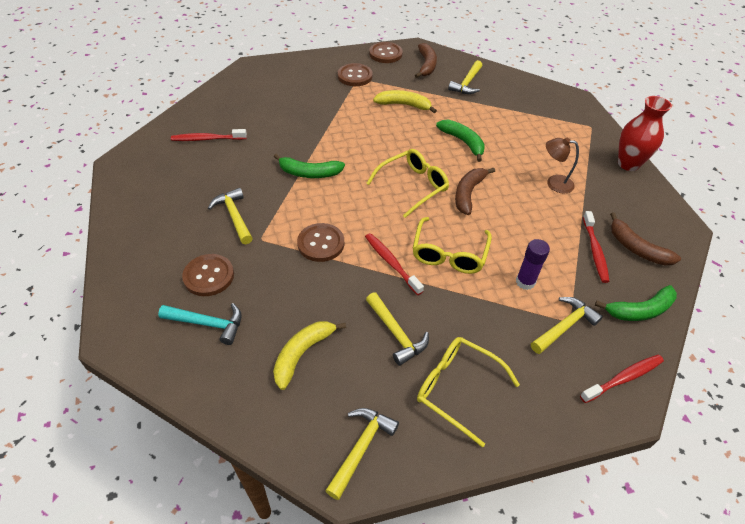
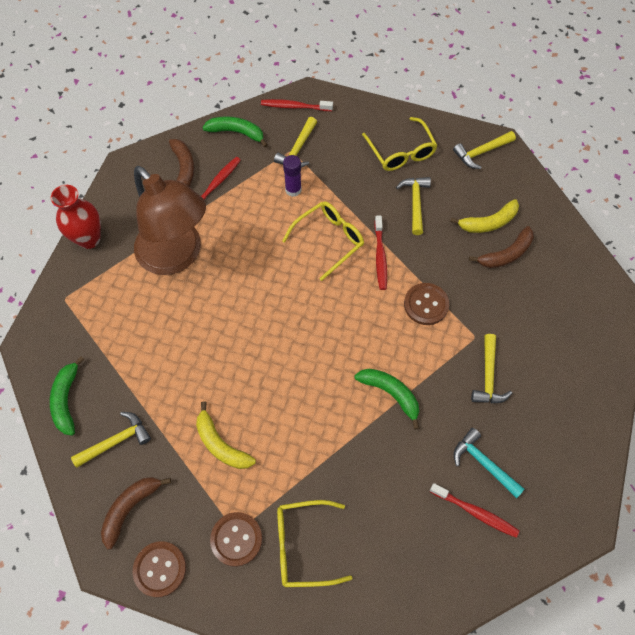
camera: 145 degrees left, 15 degrees up
turquoise hammer [158,303,242,345] -> turquoise hammer moved to [454,428,524,498]
brown button [182,254,234,296] -> none
yellow glasses [366,149,449,218] -> yellow glasses moved to [277,500,352,587]
green banana [436,120,485,162] -> green banana moved to [50,356,84,436]
brown banana [455,168,495,215] -> brown banana moved to [469,226,534,268]
yellow hammer [531,297,603,354] -> yellow hammer turned 60 degrees counterclockwise [274,117,317,168]
brown lamp [546,138,579,194] -> brown lamp [134,166,206,275], size x2.42

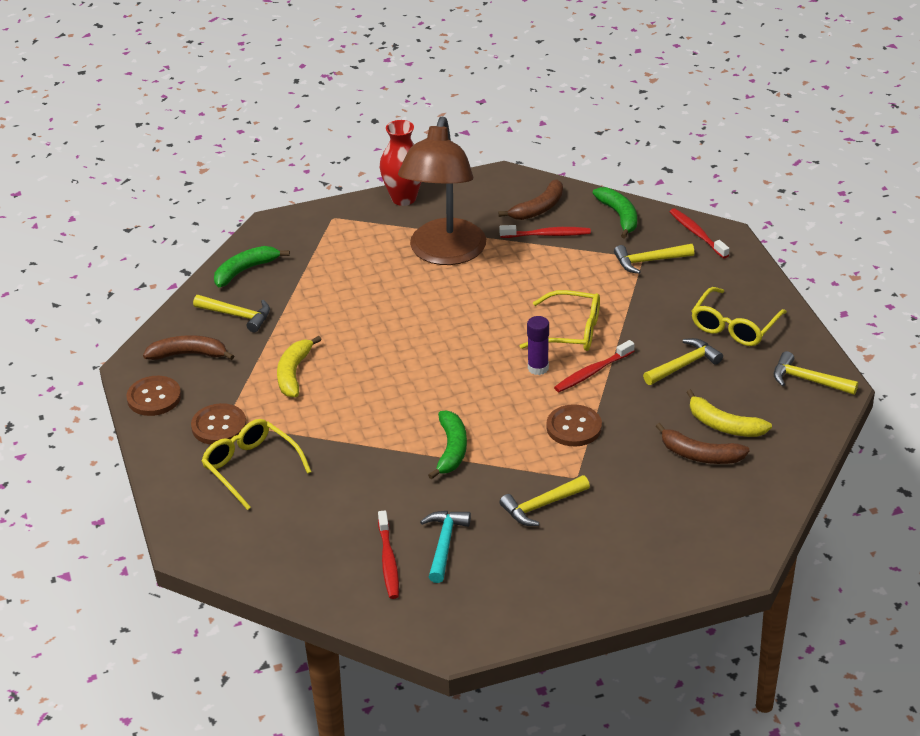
camera: 55 degrees right, 25 degrees down
purple glue stick [283,155,301,197] -> purple glue stick moved to [527,316,549,375]

